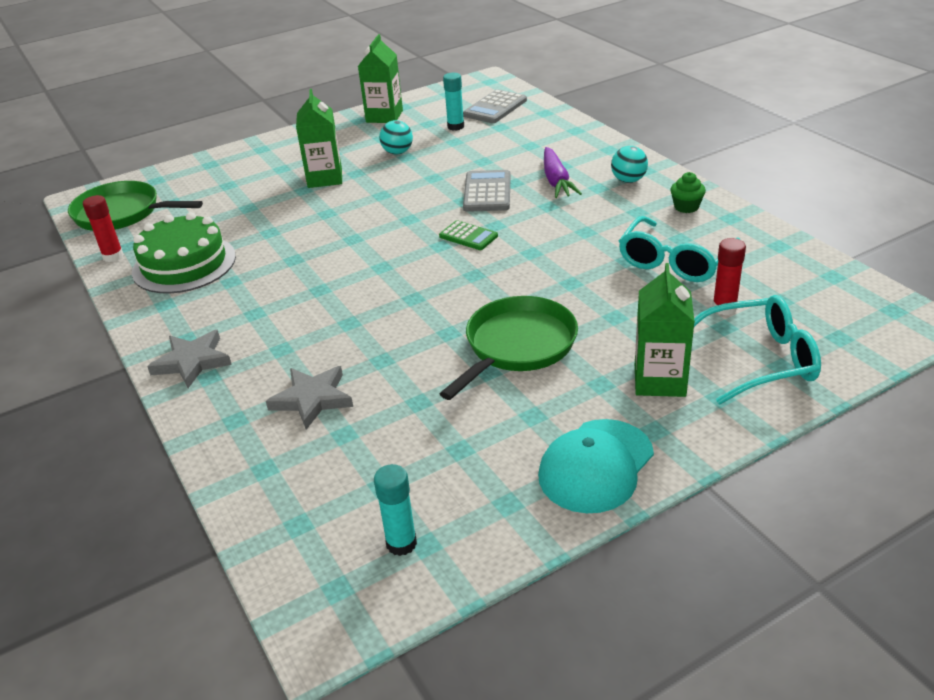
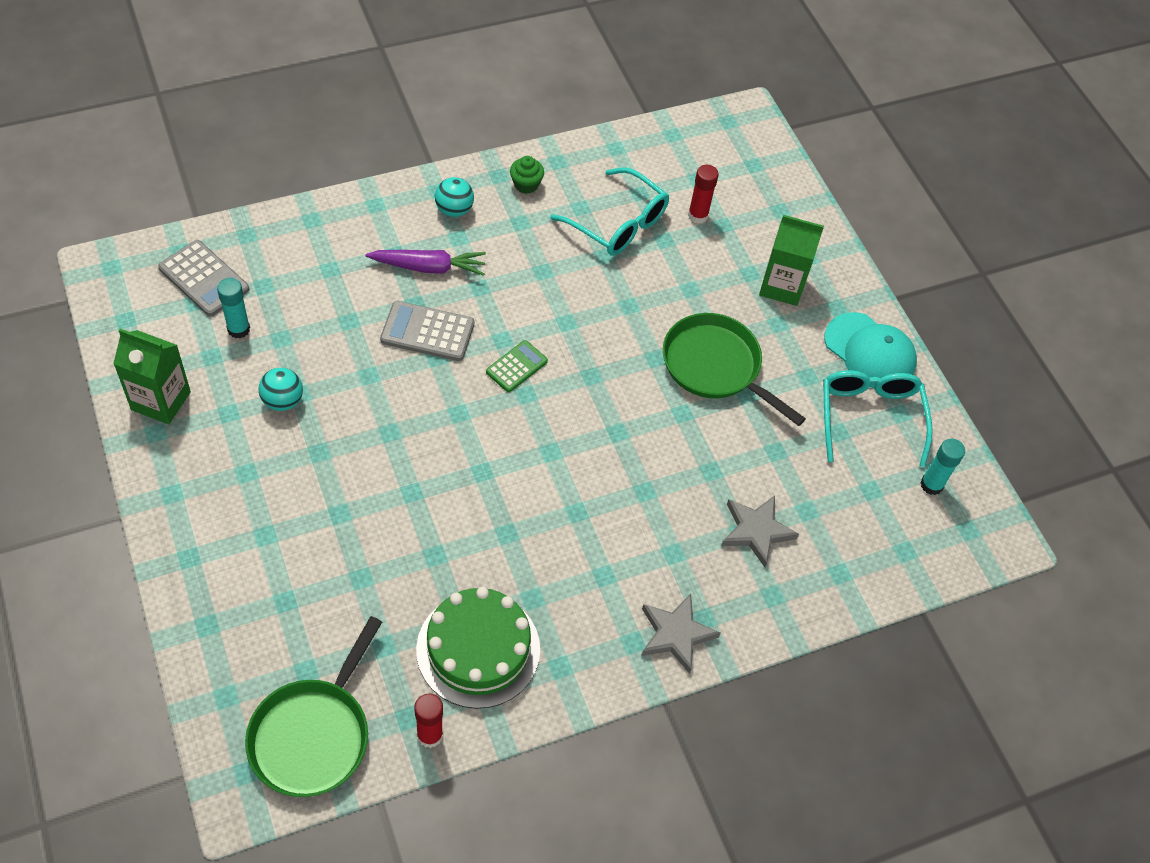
camera: 90 degrees left, 20 degrees up
green carton [296,89,342,188] -> none
turquoise glasses [694,295,821,404] -> turquoise glasses moved to [823,370,933,467]

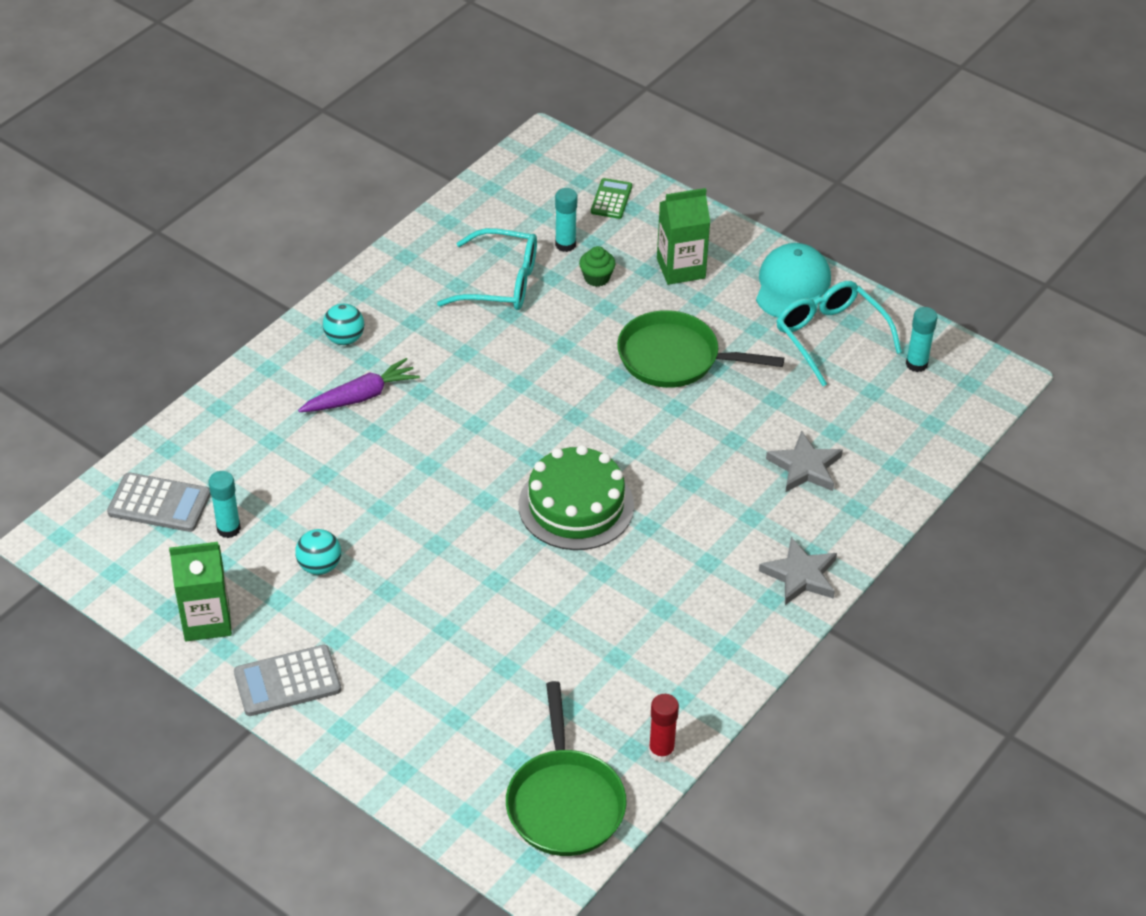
camera: 25 degrees left, 10 degrees down
grey calculator [380,301,474,361] -> grey calculator moved to [234,645,341,716]
green cake [416,587,540,709] -> green cake moved to [519,445,634,550]
green calculator [486,340,548,392] -> green calculator moved to [591,178,632,219]
green cupcake [510,156,544,194] -> green cupcake moved to [579,246,615,287]
red glue stick [688,165,719,224] -> turquoise glue stick [555,188,577,252]
turquoise cap [824,312,917,388] -> turquoise cap turned 90 degrees counterclockwise [756,243,831,318]

